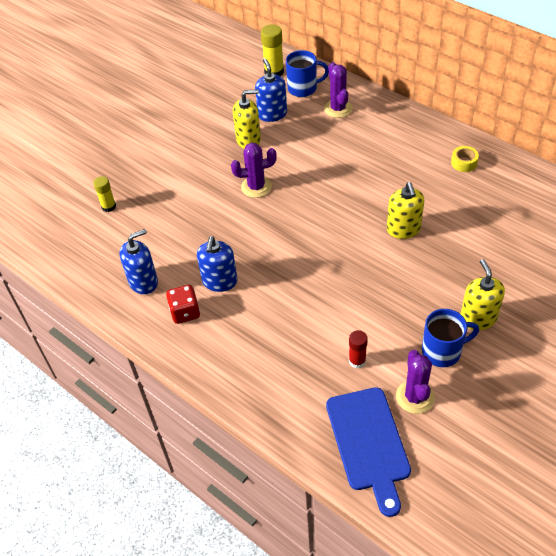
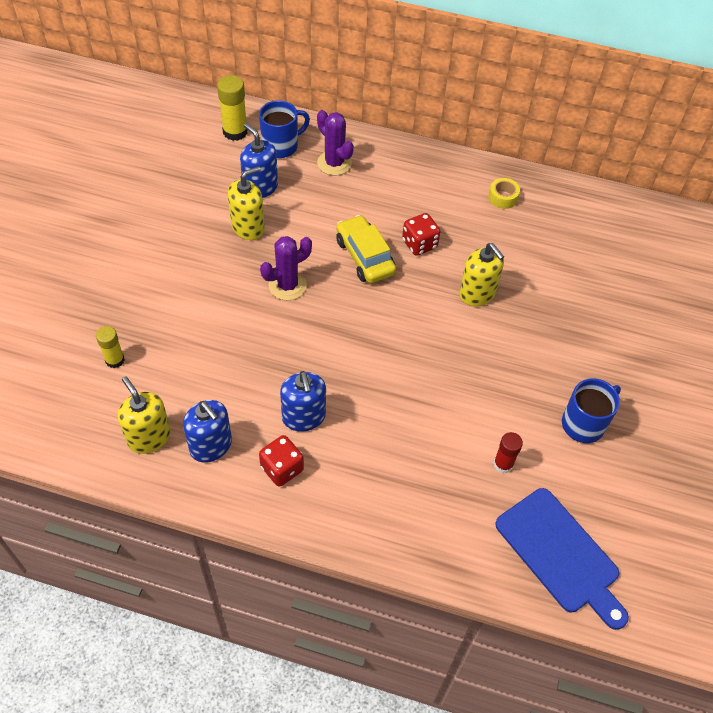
camera: 30 degrees left, 5 degrees up
blue soap dispenser [120,229,158,294] -> blue soap dispenser turned 105 degrees clockwise [183,400,232,463]
purple cactus [396,350,435,414] -> none
yellow soap dispenser [461,259,505,330] -> yellow soap dispenser moved to [118,376,171,454]
none -> yellow car [336,215,396,283]
none -> red dice [402,213,441,256]

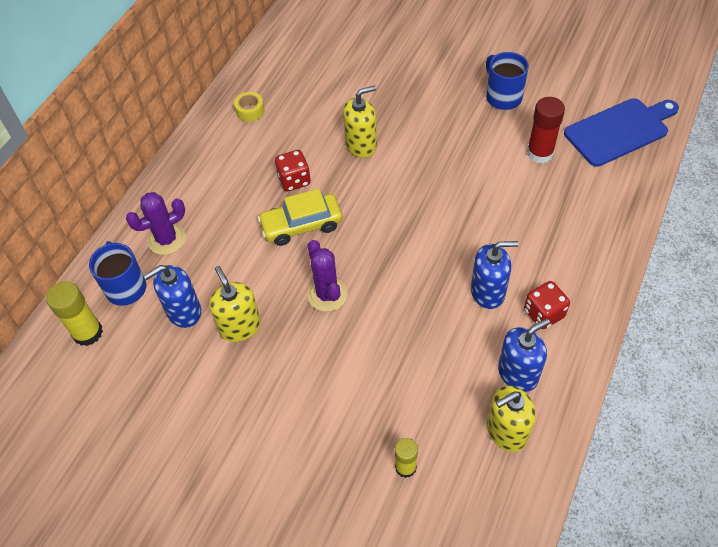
camera: 75 degrees left, 0 degrees up
red glue stick [493,432,523,473] -> red glue stick [527,97,565,163], size x1.56

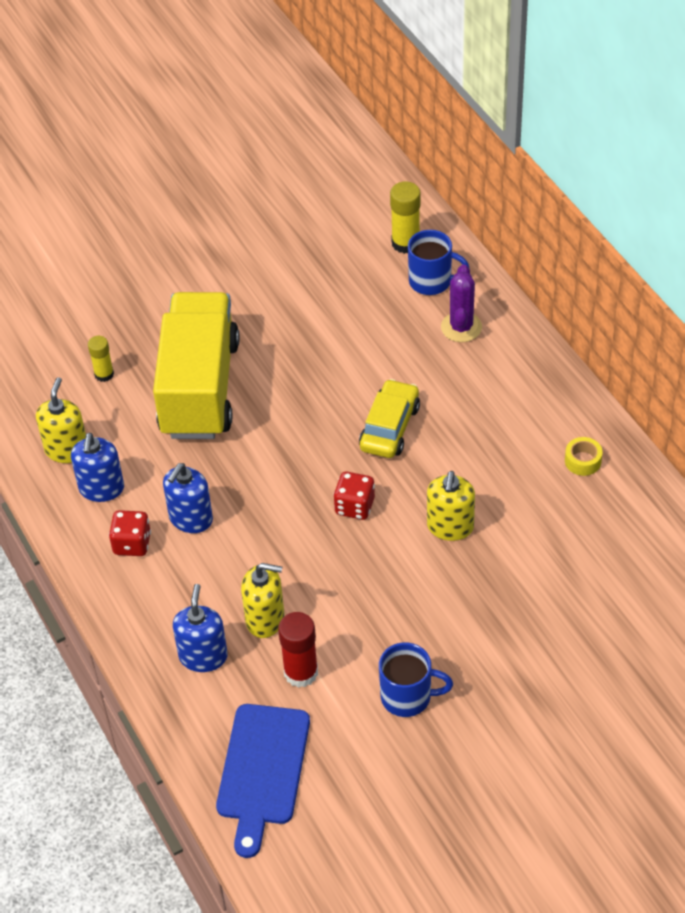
camera: 125 degrees right, 5 degrees down
blue soap dispenser [143,265,201,328] -> blue soap dispenser moved to [173,584,228,672]
yellow soap dispenser [209,266,261,342] -> yellow soap dispenser moved to [241,563,285,638]
red dice [275,150,311,191] -> red dice moved to [333,472,375,520]
purple cactus [307,240,348,312] -> none
none -> yellow truck [153,292,239,439]

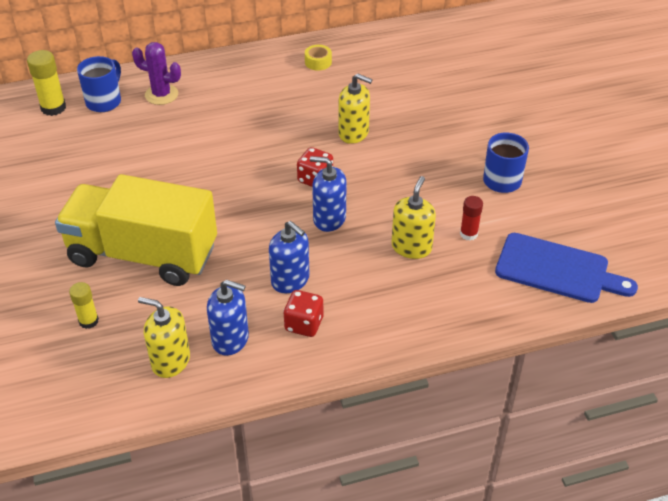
camera: 80 degrees left, 5 degrees down
blue soap dispenser [173,584,228,672] -> blue soap dispenser moved to [310,156,347,232]
red glue stick [278,612,318,688] -> red glue stick [460,196,483,241], size x0.64
yellow car [359,379,420,458] -> none

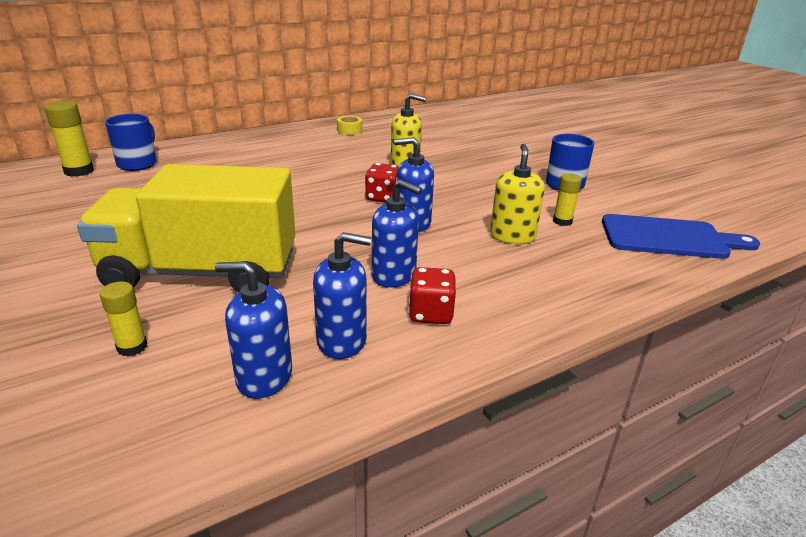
camera: 15 degrees left, 15 degrees down
purple cactus [132,42,181,105] -> none
yellow soap dispenser [138,297,190,378] -> blue soap dispenser [215,261,292,399]
red glue stick [460,196,483,241] -> yellow glue stick [553,173,582,226]

